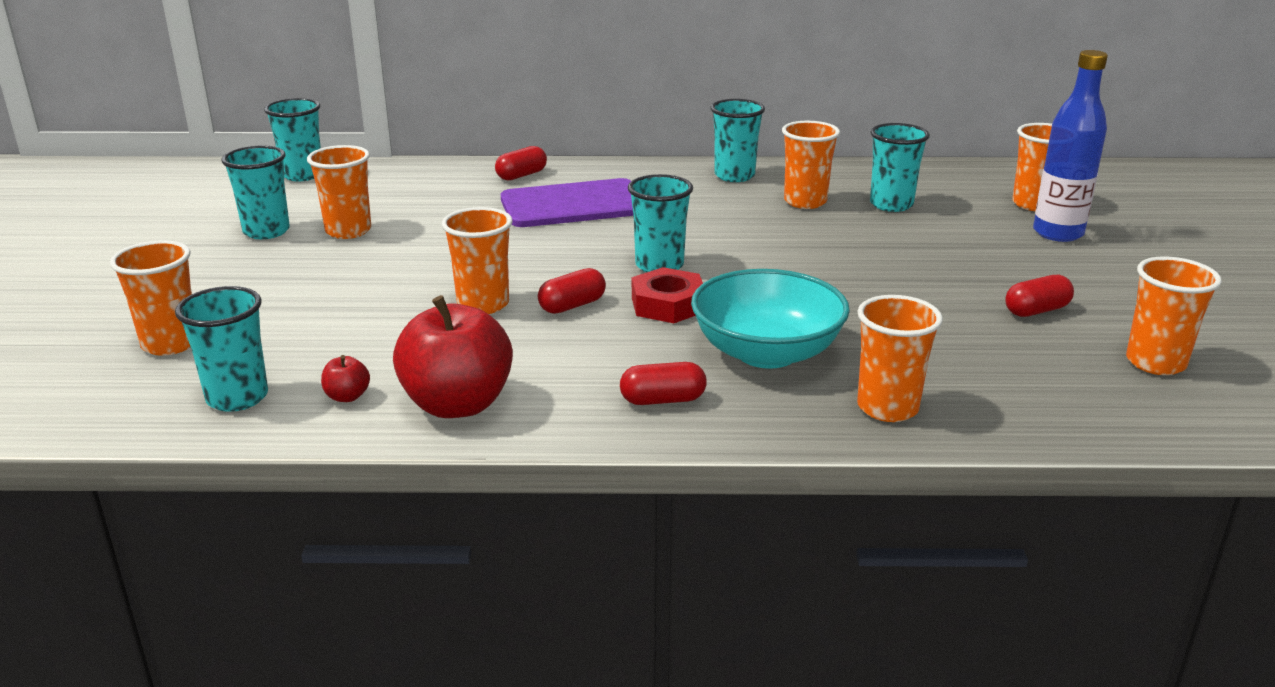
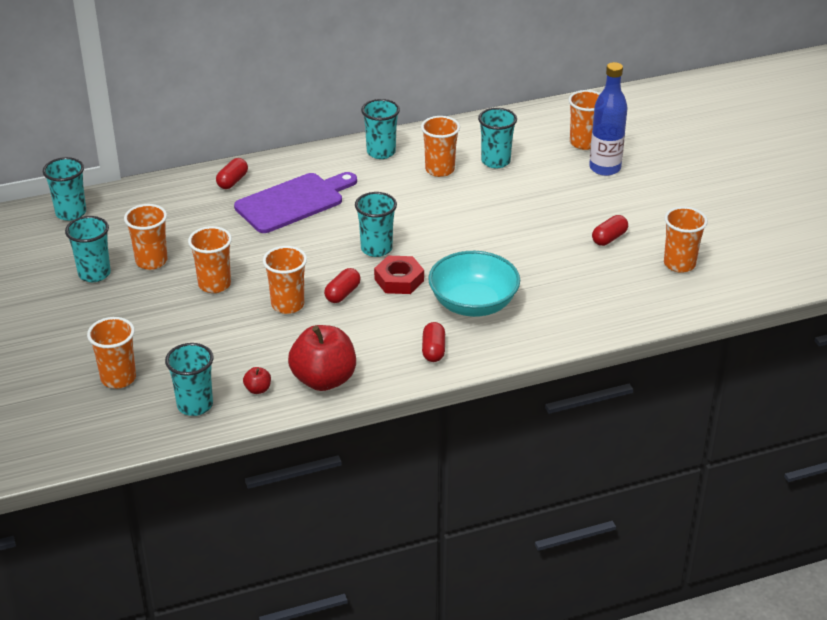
camera: 20 degrees left, 10 degrees up
red capsule [620,362,707,405] -> red capsule turned 60 degrees counterclockwise [422,322,445,362]
orange cup [857,295,943,422] -> orange cup moved to [188,226,232,293]

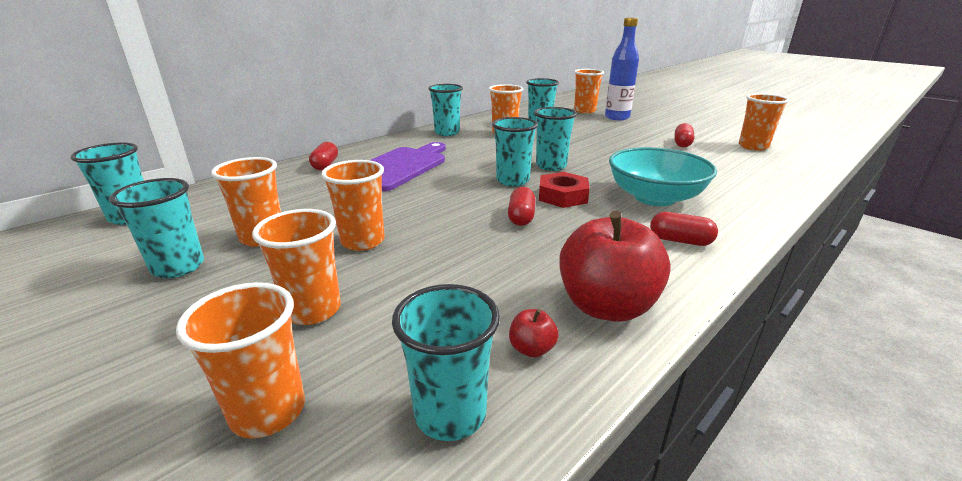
camera: 25 degrees left, 10 degrees down
orange cup [263,246,307,314] -> orange cup moved to [252,209,341,325]
red capsule [422,322,445,362] -> red capsule turned 45 degrees counterclockwise [650,212,718,246]
none -> turquoise cup [534,107,577,171]

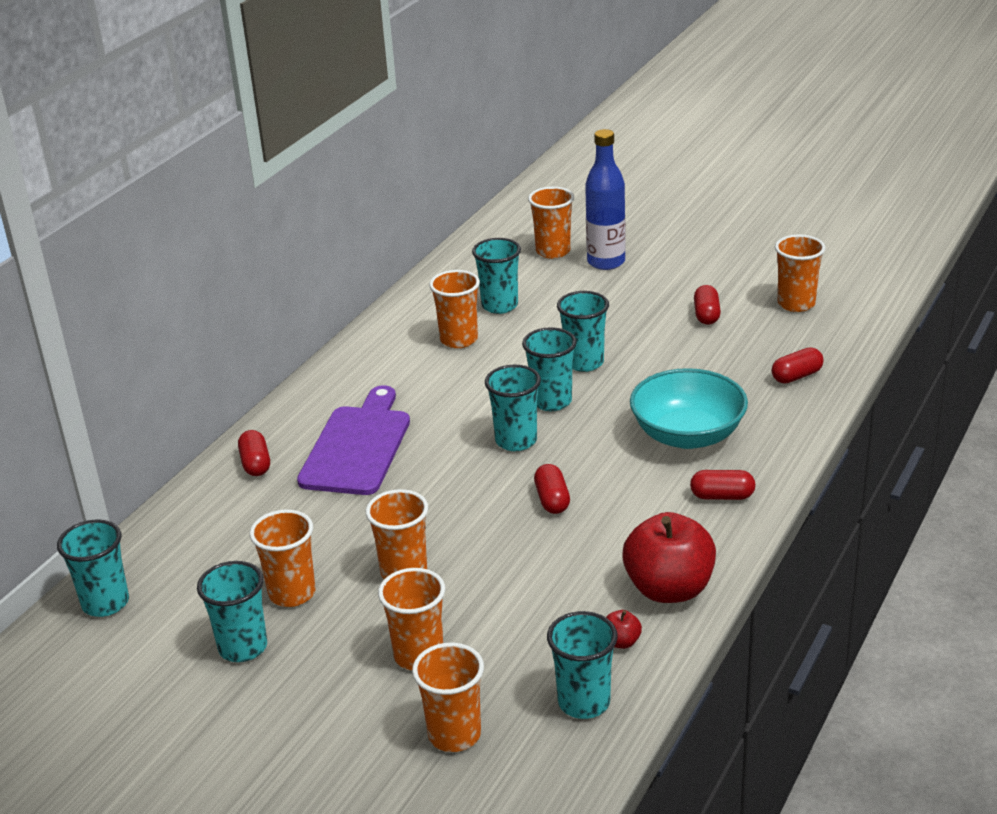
camera: 15 degrees left, 5 degrees up
turquoise cup [428,84,463,136] -> turquoise cup moved to [557,291,609,372]
red nut [539,172,590,208] -> none
none -> red capsule [771,347,824,384]

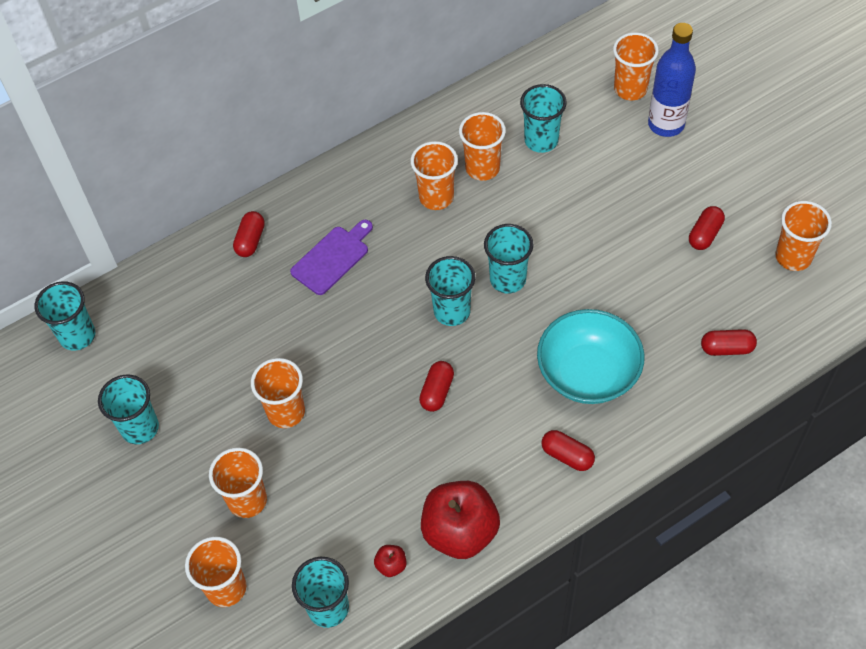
camera: 30 degrees right, 25 degrees up
orange cup [249,509,315,607] -> orange cup moved to [411,141,458,210]
purple cutting board [297,385,410,495] -> purple cutting board [290,220,373,295], size x0.64
turquoise cup [557,291,609,372] -> none

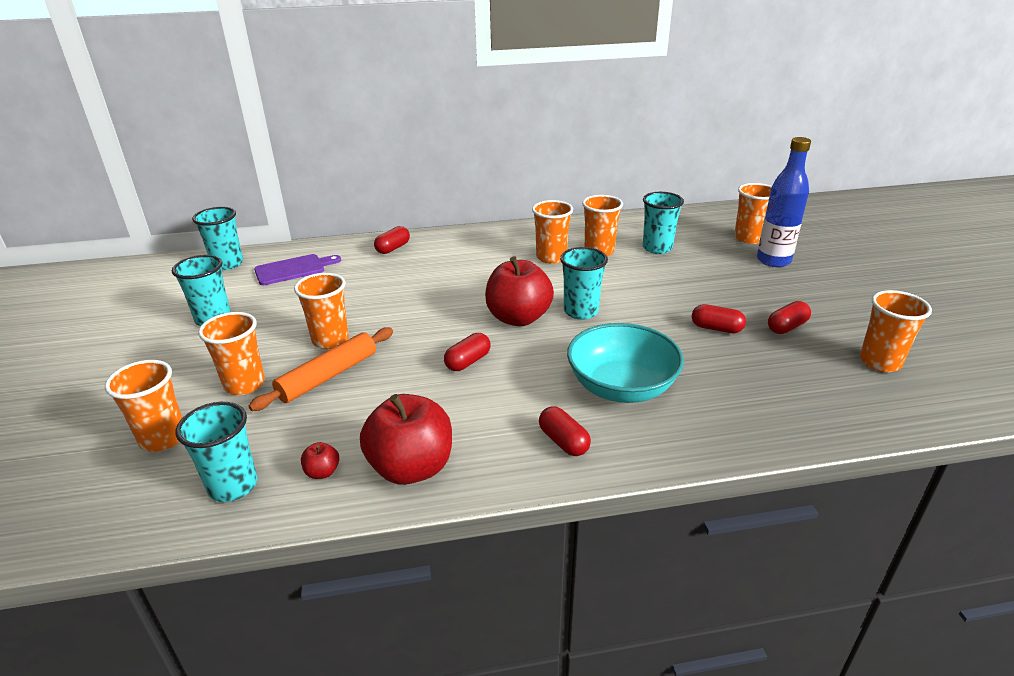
camera: 20 degrees right, 25 degrees down
purple cutting board [290,220,373,295] -> purple cutting board moved to [254,254,341,285]
turquoise cup [425,256,475,326] -> red apple [485,256,554,326]
red capsule [701,329,757,356] -> red capsule moved to [692,304,746,333]
none -> orange rolling pin [249,328,393,411]

